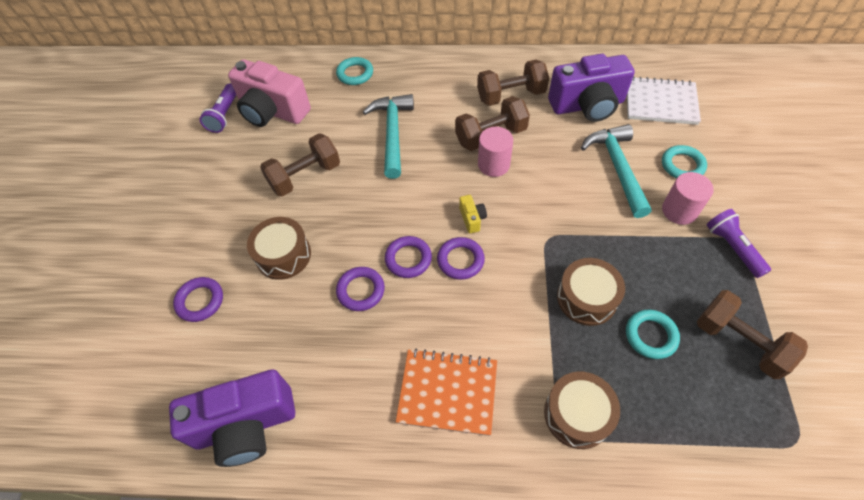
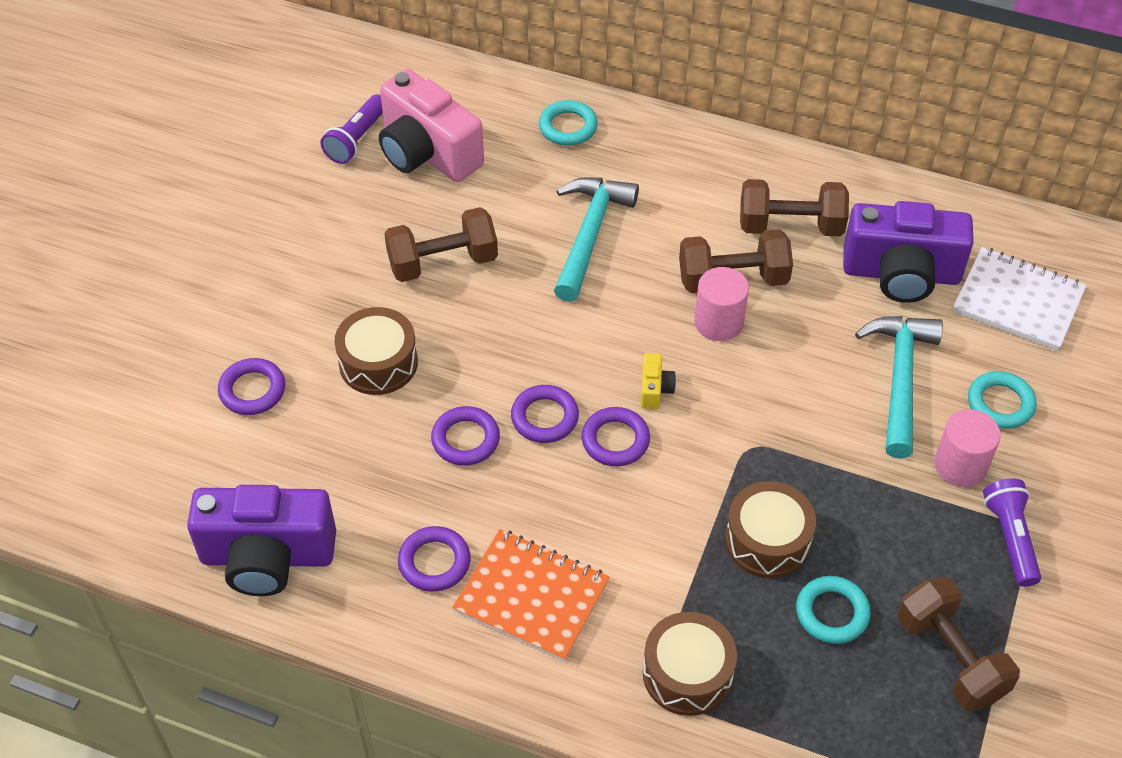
camera: 15 degrees right, 5 degrees down
none -> purple ring [398,526,471,592]

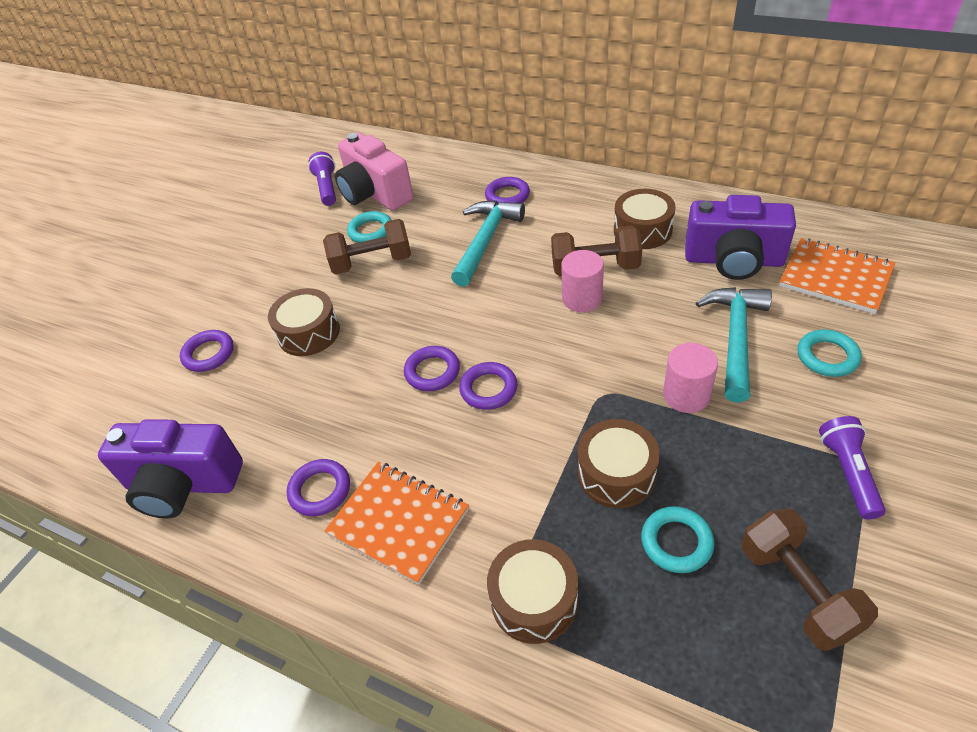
camera: 10 degrees right, 5 degrees down
purple flashlight [320,94,383,164] -> purple flashlight turned 135 degrees clockwise [308,152,336,206]
purple ring [431,406,500,466] -> purple ring moved to [485,177,530,204]
turquoise ring [539,100,598,146] -> turquoise ring moved to [347,211,391,243]
yellow camera [641,353,676,409] -> none
brown dumbbell [740,179,849,236] -> brown drum [614,189,676,249]
pink cylinder [934,409,1001,487] -> pink cylinder moved to [663,343,718,413]
white notebook [953,247,1086,351] -> orange notebook [779,238,895,314]

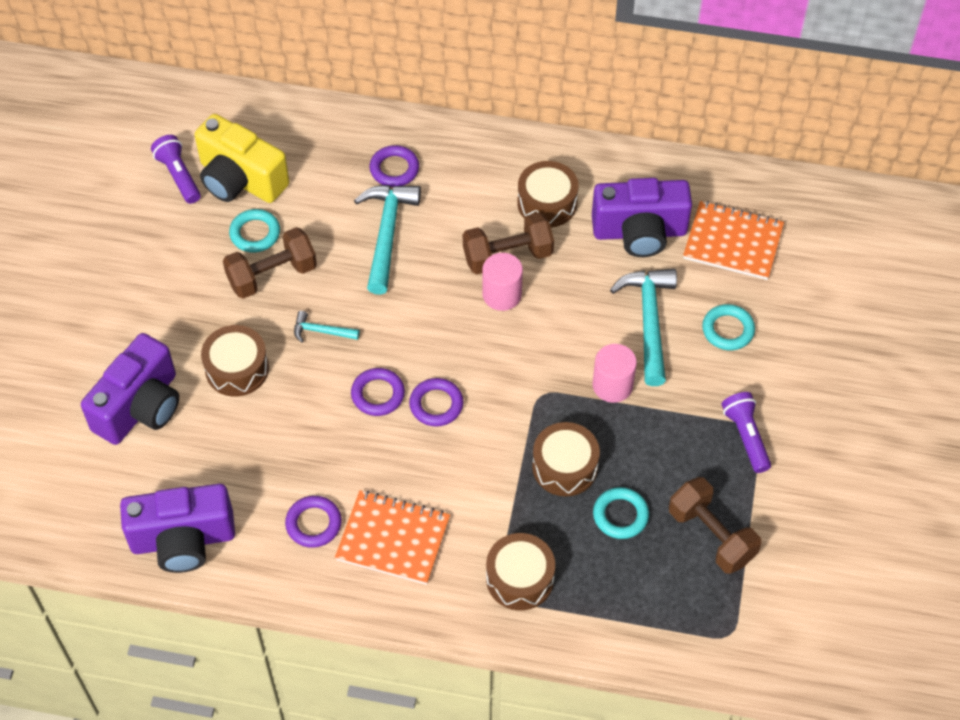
camera: 20 degrees left, 10 degrees up
purple ring [180,330,234,372] -> purple camera [81,333,179,445]
pink camera [335,133,413,211] -> yellow camera [195,114,289,203]
none -> turquoise hammer [294,311,360,343]

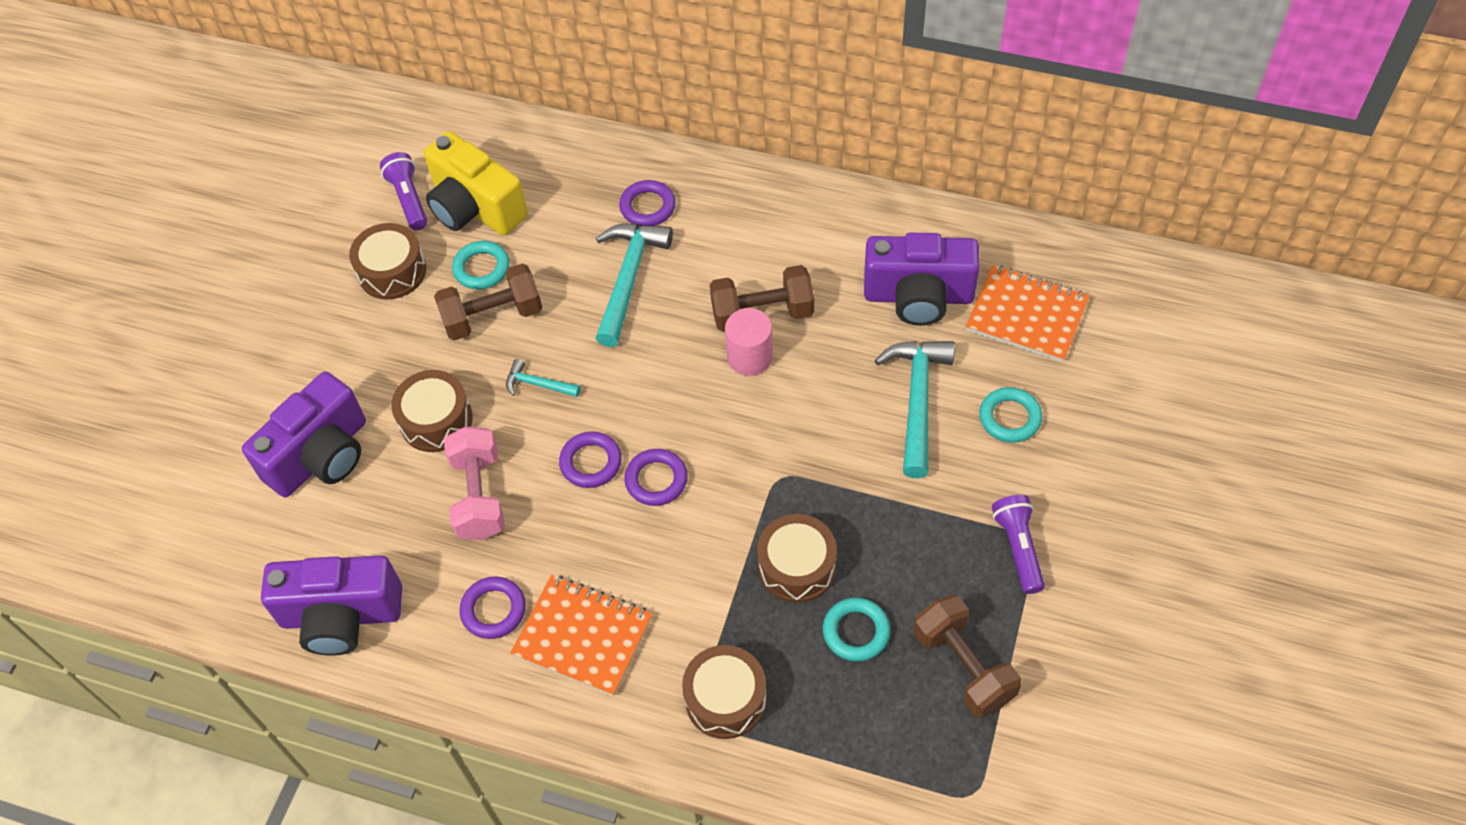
camera: 10 degrees right, 0 degrees up
brown drum [517,161,579,228] -> brown drum moved to [349,223,426,300]
pink cylinder [592,344,637,403] -> none
none -> pink dumbbell [444,426,505,540]

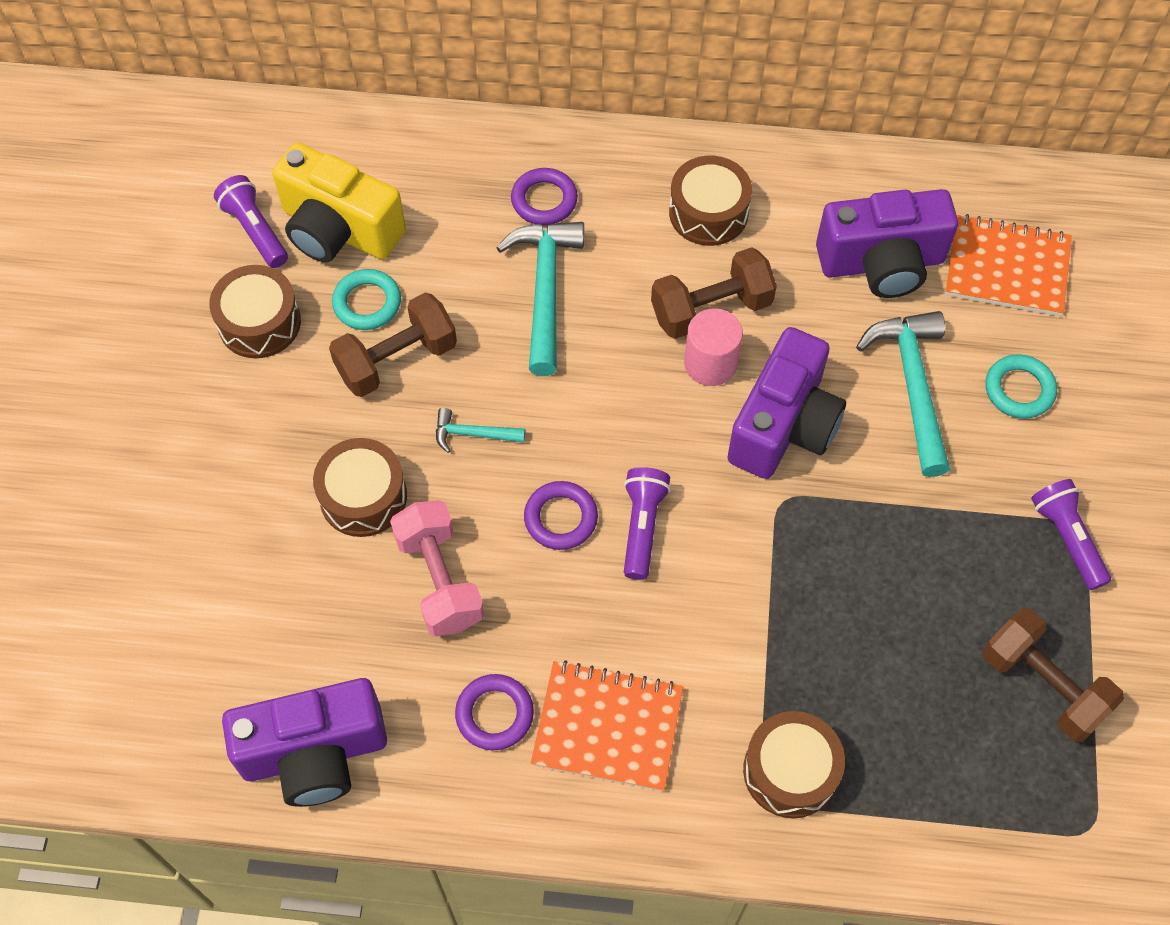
camera: 15 degrees left, 5 degrees up
purple camera [242,371,366,497] -> purple camera moved to [727,327,846,479]
purple ring [624,449,688,506] -> purple flashlight [624,467,671,580]
brown drum [757,514,837,603] -> brown drum moved to [669,156,752,246]
turquoise ring [823,598,890,661] -> none

